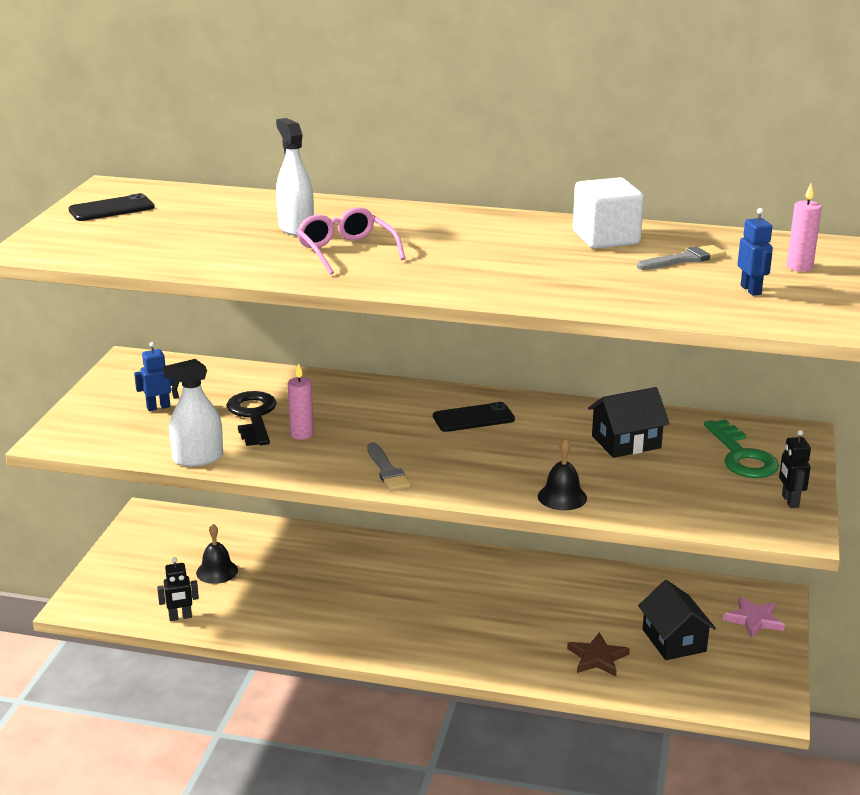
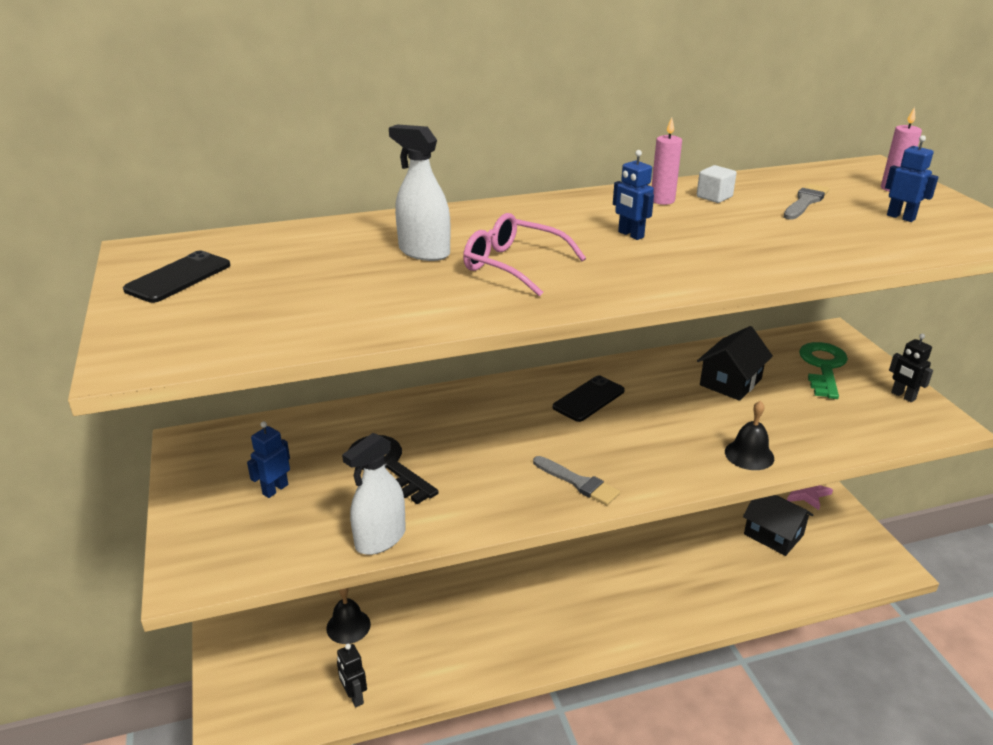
camera: 30 degrees left, 5 degrees up
black robot [157,557,199,621] -> black robot turned 105 degrees clockwise [337,643,367,708]
pink candle [288,363,314,440] -> pink candle moved to [652,117,682,205]
brown star [567,632,630,676] -> none
white cube [573,177,644,249] -> white cube [697,165,737,203], size x0.51
green key [704,419,779,478] -> green key turned 120 degrees counterclockwise [799,342,848,399]
none -> blue robot [613,150,654,240]

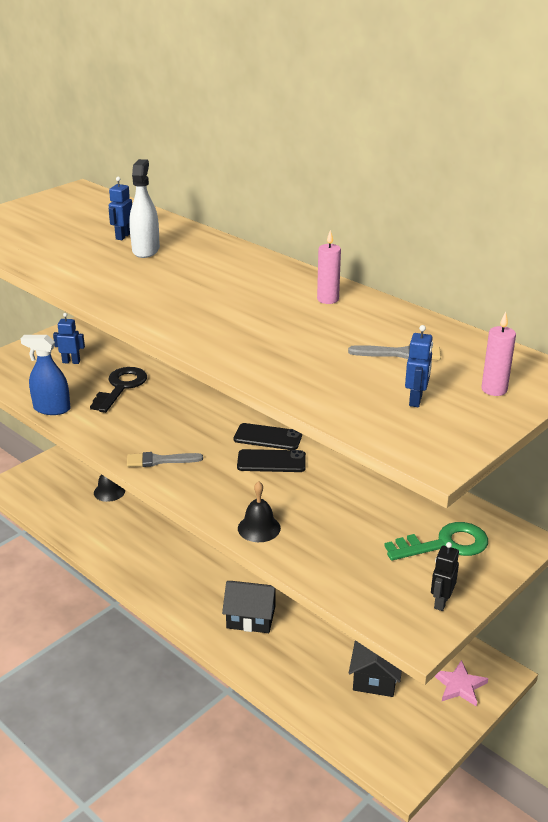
camera: 60 degrees right, 0 degrees up
black phone [123,250,230,303] -> black phone moved to [237,449,306,472]
black robot [337,643,367,708] -> none
white spray bottle [342,433,406,555] -> blue spray bottle [20,335,71,415]
pink glasses [463,213,586,297] -> none
grey brush [533,456,620,505] -> grey brush turned 75 degrees clockwise [127,452,203,467]
blue robot [613,150,654,240] -> blue robot moved to [109,177,132,240]
white cube [697,165,737,203] -> none
black house [697,326,773,401] -> black house moved to [222,581,276,633]

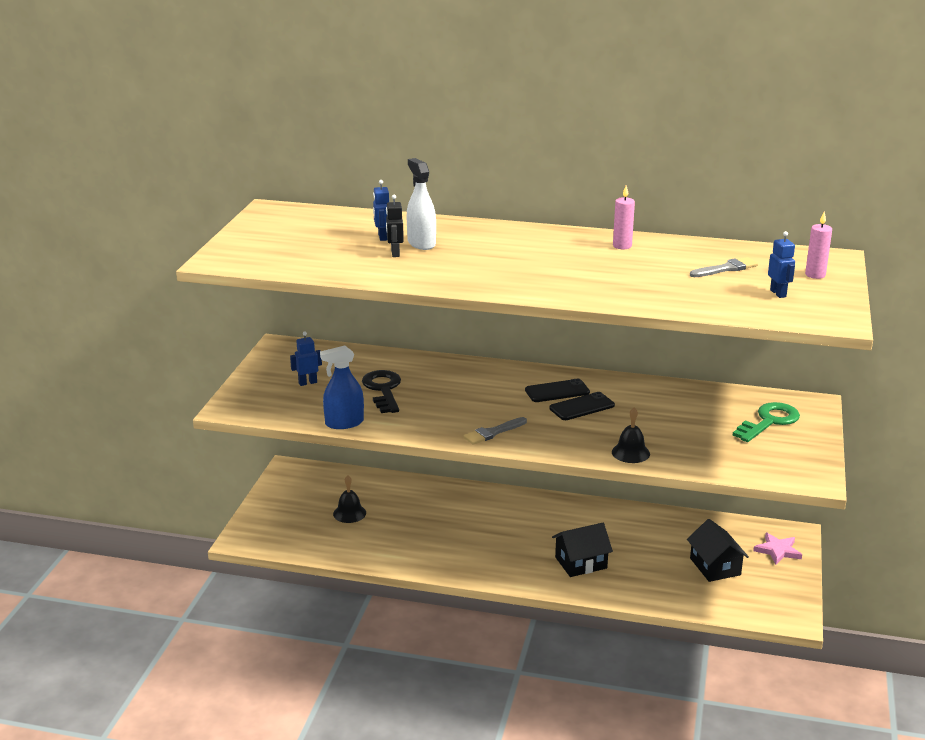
camera: 30 degrees left, 5 degrees down
black robot [431,542,459,611] -> black robot moved to [386,195,404,257]

